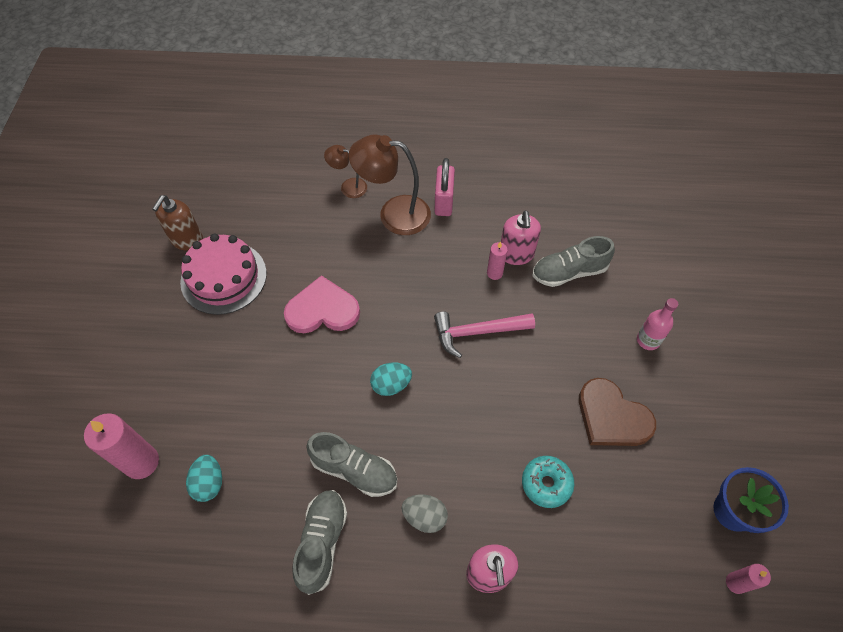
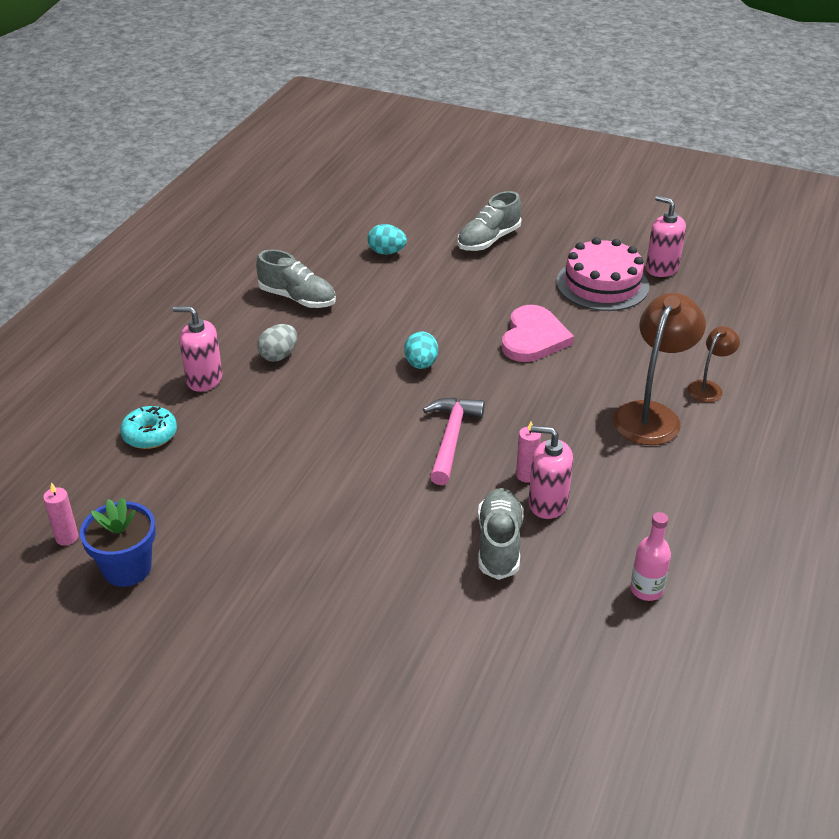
camera: 110 degrees right, 20 degrees down
pink candle [84,413,159,479] -> none
brown soap dispenser [152,195,203,251] -> pink soap dispenser [646,196,686,277]
grey shoe [307,432,397,497] -> grey shoe moved to [458,191,521,251]
pink padlock [434,158,455,216] -> none
turquoise donut [522,456,574,508] -> turquoise donut moved to [120,406,177,449]
brown heart [579,378,656,446] -> none
pink bottle [637,298,678,350] -> pink bottle moved to [630,512,671,601]

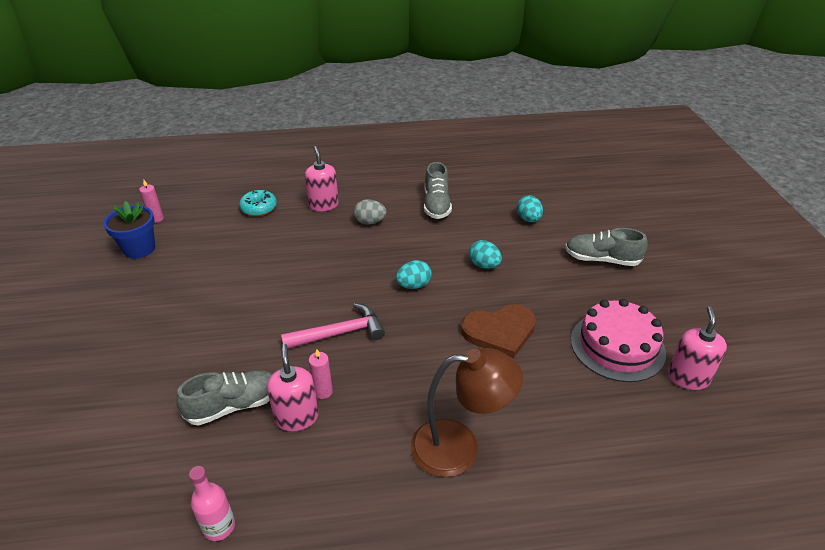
camera: 60 degrees right, 0 degrees up
pink heart [502,305,574,362] -> brown heart [461,304,536,358]
brown lamp [687,326,740,402] -> none
none -> turquoise egg [469,240,502,269]

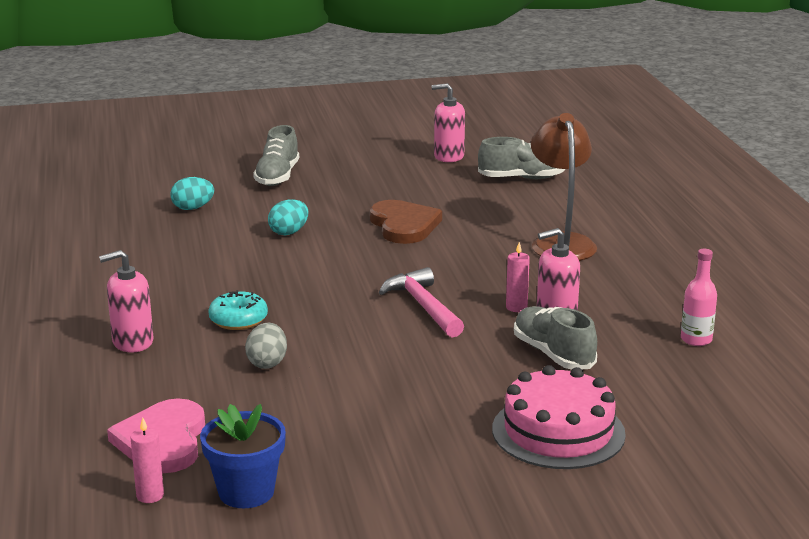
camera: 95 degrees left, 15 degrees down
turquoise donut [239,190,277,216] -> turquoise donut moved to [208,290,268,330]
grey egg [353,199,387,224] -> grey egg moved to [245,323,287,369]
turquoise egg [396,260,432,289] -> none
grey shoe [424,162,452,219] -> grey shoe moved to [478,137,565,179]
pink cake [571,299,666,382] -> pink cake moved to [492,365,626,469]
none -> pink heart [107,398,205,473]

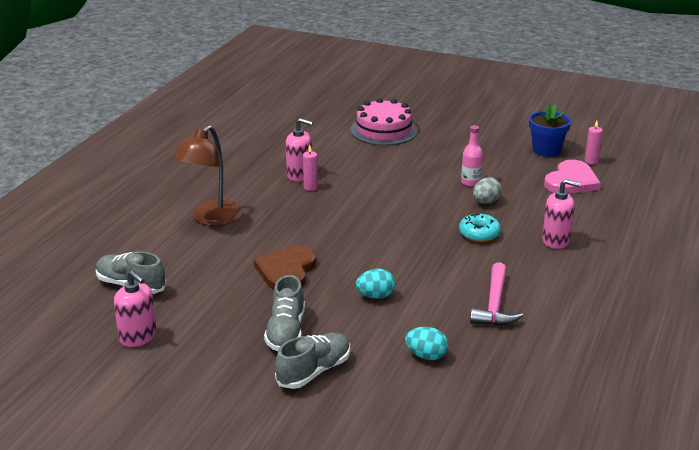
camera: 145 degrees left, 5 degrees up
pink hammer [379,267,464,337] -> pink hammer moved to [470,262,523,326]
grey shoe [514,306,597,369] -> grey shoe moved to [264,275,305,351]
pink bottle [681,249,717,346] -> pink bottle moved to [461,125,483,187]

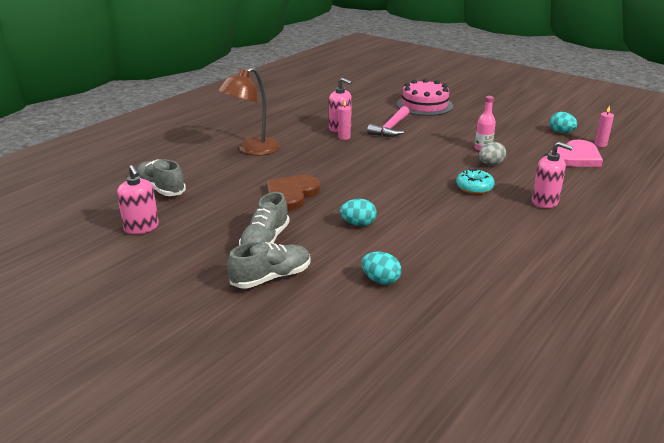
camera: 15 degrees right, 0 degrees up
pink hammer [470,262,523,326] -> pink hammer moved to [367,106,409,137]
blue flower pot [529,104,571,157] -> turquoise egg [549,112,577,133]

